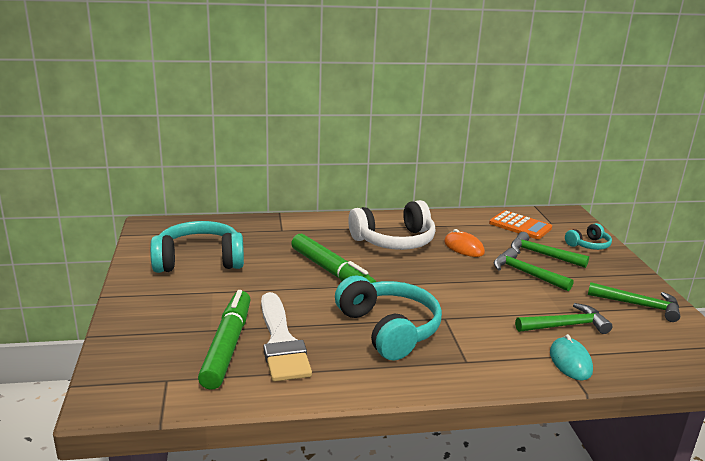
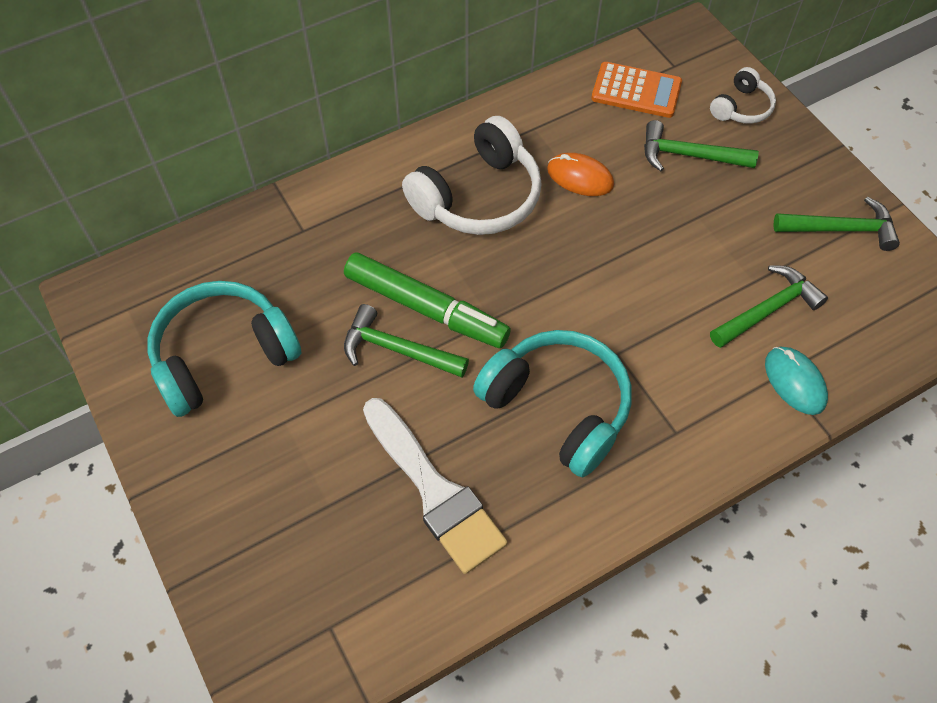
camera: 20 degrees left, 35 degrees up
green marker [198,290,251,390] -> none
green hammer [494,248,574,291] -> green hammer moved to [344,304,469,378]
turquoise headphones [565,223,612,250] -> white headphones [710,67,776,124]

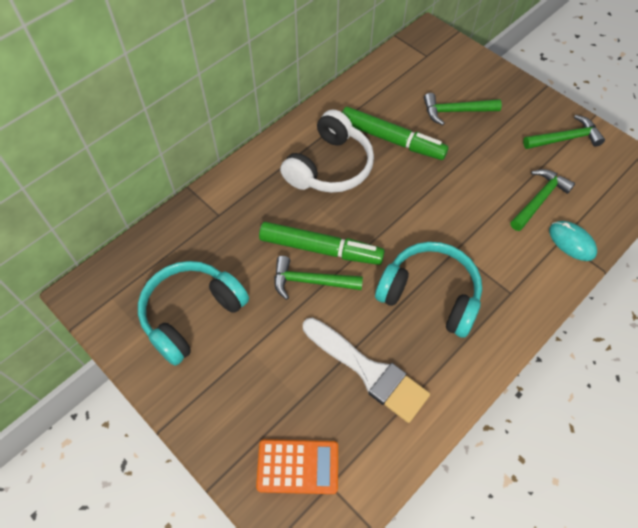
camera: 15 degrees left, 0 degrees up
orange mouse [547,153,614,196] -> green marker [342,107,449,160]
orange calculator [591,62,682,118] -> orange calculator moved to [256,439,338,494]
white headphones [710,67,776,124] -> none

